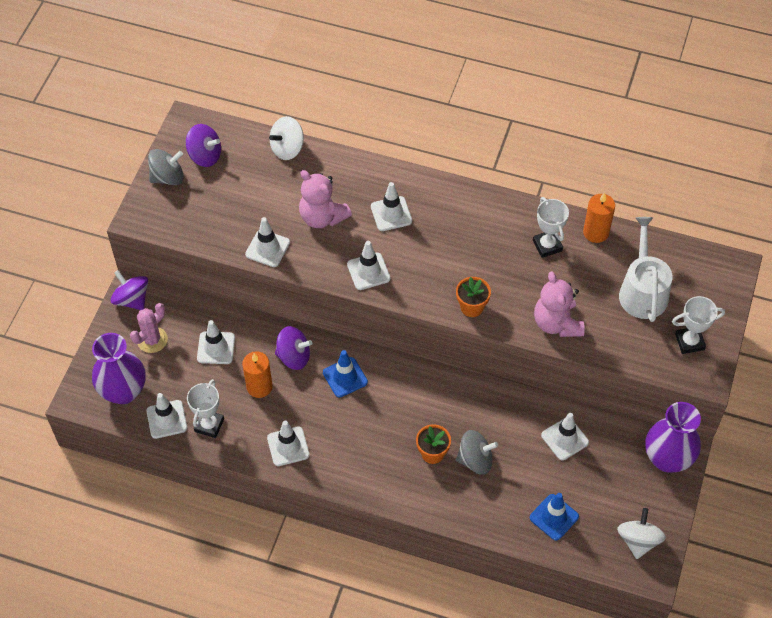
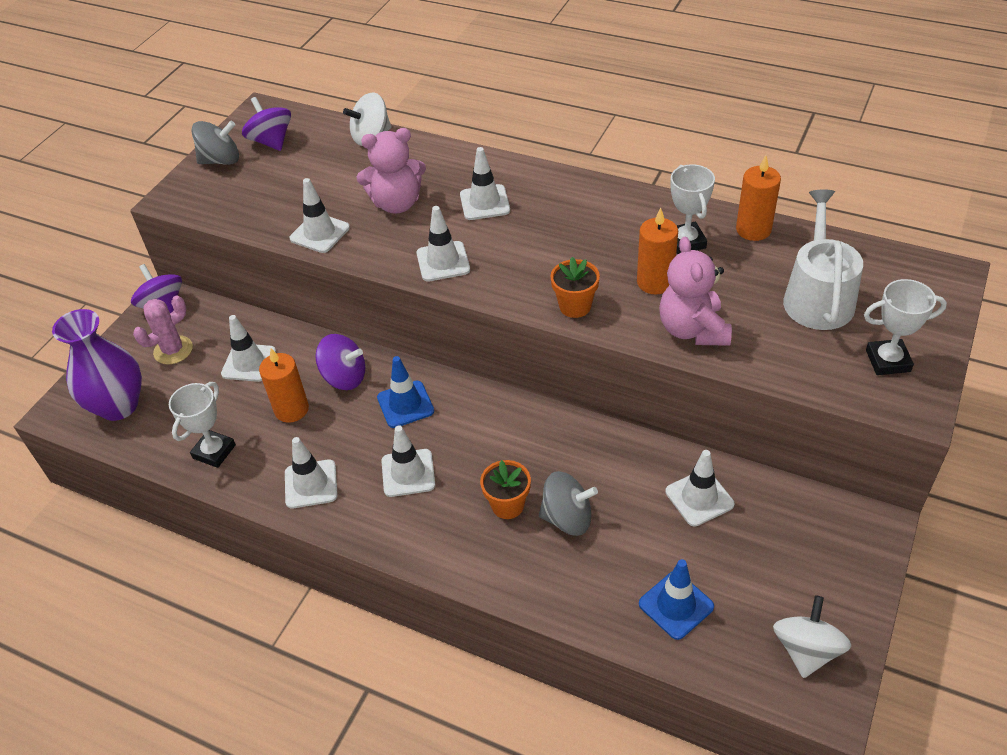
camera: 10 degrees right, 10 degrees down
white traffic cone [146,393,187,439] -> white traffic cone moved to [382,426,435,497]
purple spinning top [186,124,221,167] -> purple spinning top turned 150 degrees counterclockwise [242,97,291,151]
pink teddy bear [299,170,352,228] -> pink teddy bear turned 60 degrees counterclockwise [357,128,426,214]
purple vase [645,402,701,473] -> none
none -> orange candle [637,208,678,294]

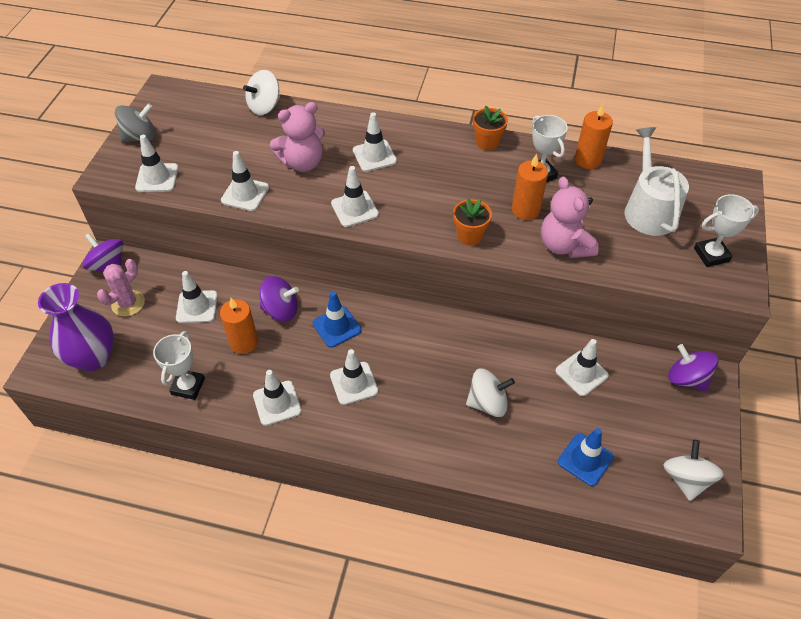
camera: 15 degrees left, 5 degrees up
purple spinning top [242,97,291,151] -> purple spinning top moved to [668,344,718,392]
orange flower pot [480,460,531,519] -> orange flower pot moved to [473,106,508,151]
grey spinning top [539,471,598,536] -> white spinning top [466,368,515,417]
none -> white traffic cone [135,135,178,192]

